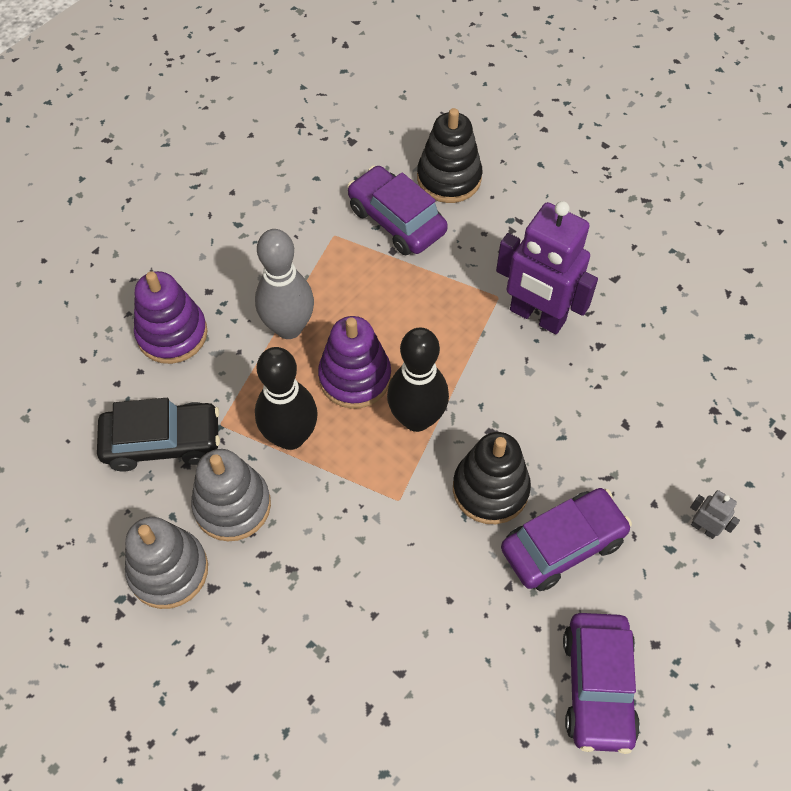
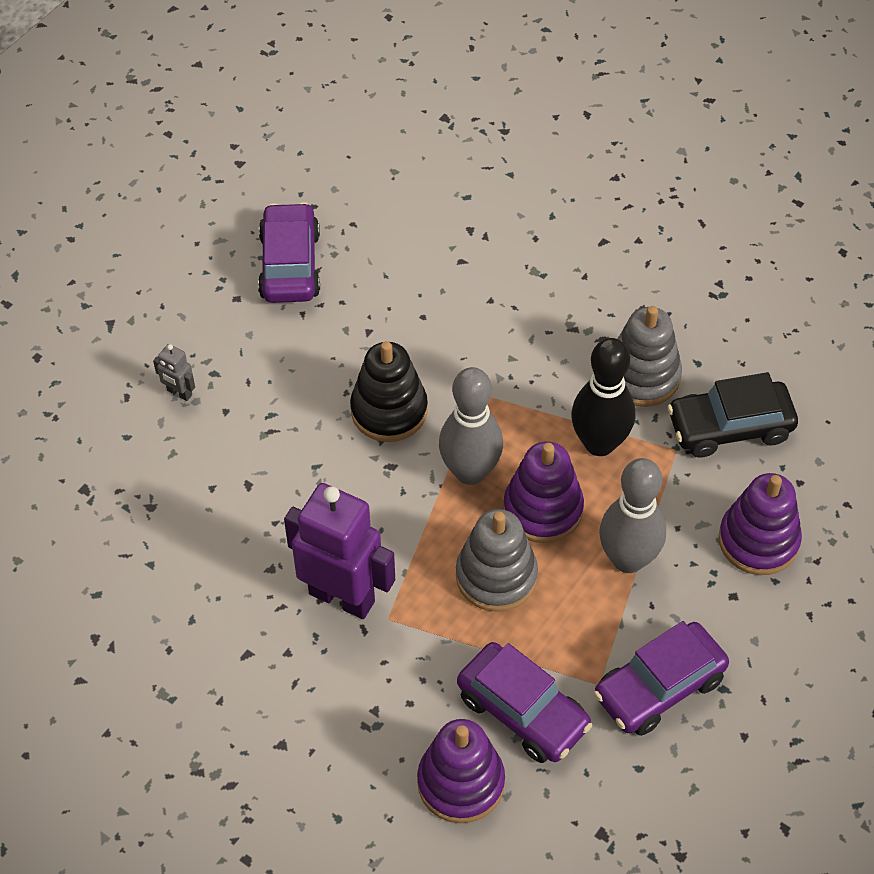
camera: 175 degrees right, 5 degrees down
grey stacking toy [125,517,208,609] -> grey stacking toy moved to [456,509,538,612]
black bowling pin [387,328,449,432] -> grey bowling pin [439,367,503,485]
black stacking toy [417,108,482,203] -> purple stacking toy [417,719,505,823]
purple car [501,488,632,591] -> purple car moved to [594,621,729,736]

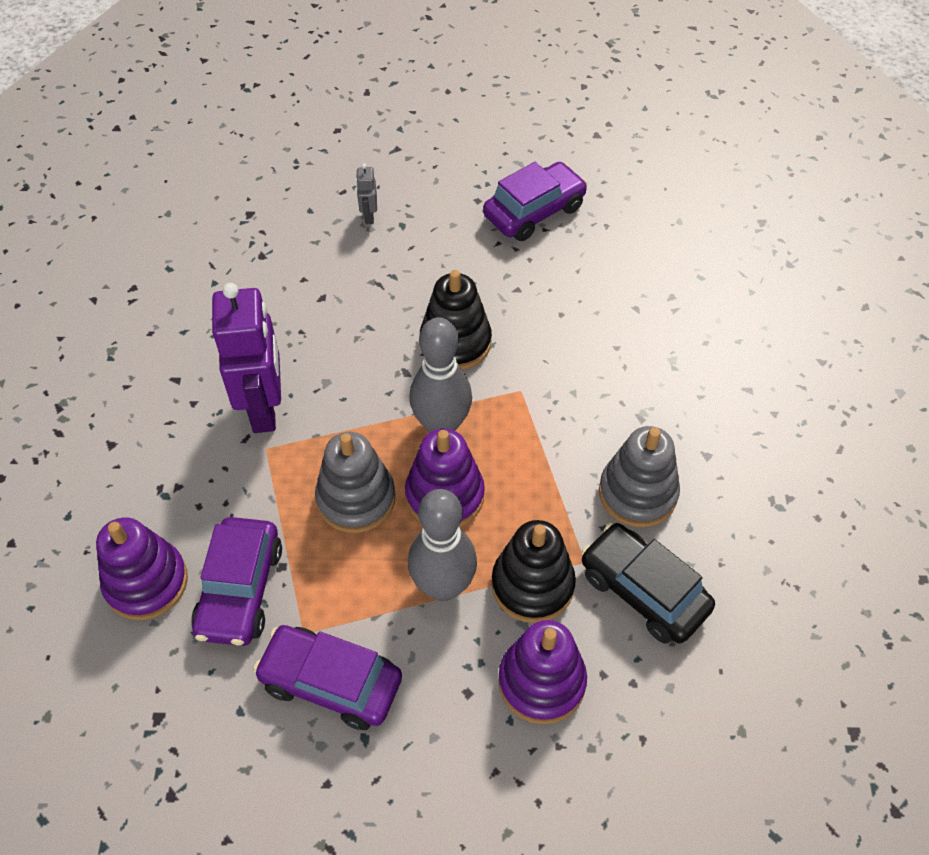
camera: 55 degrees right, 0 degrees up
black bowling pin [571,338,635,456] -> none
none -> black stacking toy [491,520,576,623]

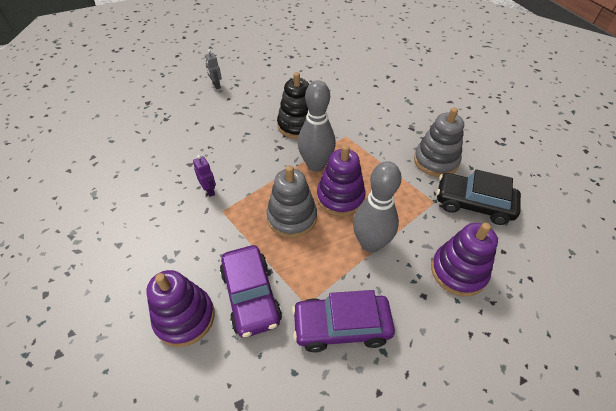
camera: 25 degrees left, 5 degrees down
purple robot [212,283,281,433] -> purple robot [193,155,216,197], size x0.42
purple car [483,162,588,241] -> none
black stacking toy [491,520,576,623] -> none

